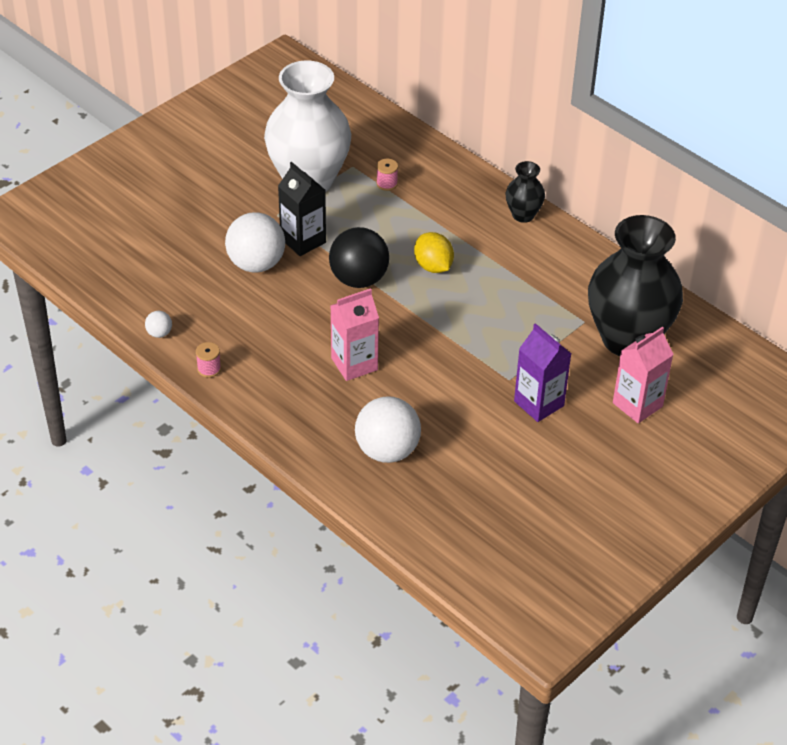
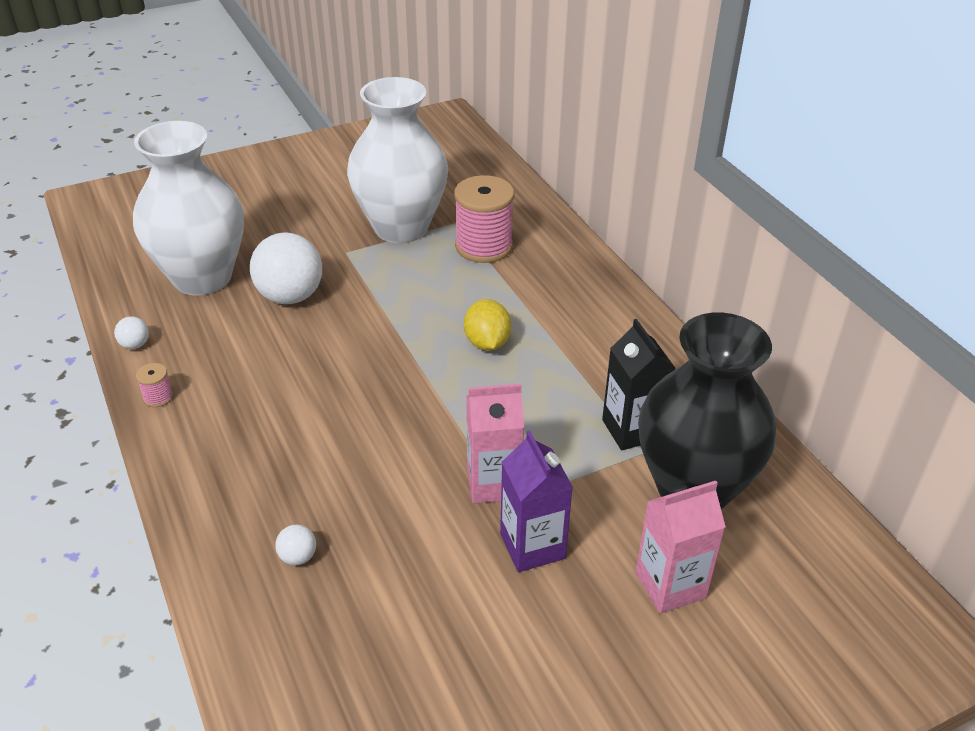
camera: 20 degrees right, 5 degrees down
black carton [278,162,326,256] -> black carton moved to [602,319,675,450]
black ball [329,227,389,288] -> none
pink carton [330,288,379,381] -> pink carton moved to [466,384,524,503]
white ball [355,396,421,463] -> white ball [275,525,316,565], size x0.44
pink spool [376,159,398,191] -> pink spool [454,175,514,263], size x2.32
black vase [506,161,545,223] -> none
none -> white vase [133,121,244,296]

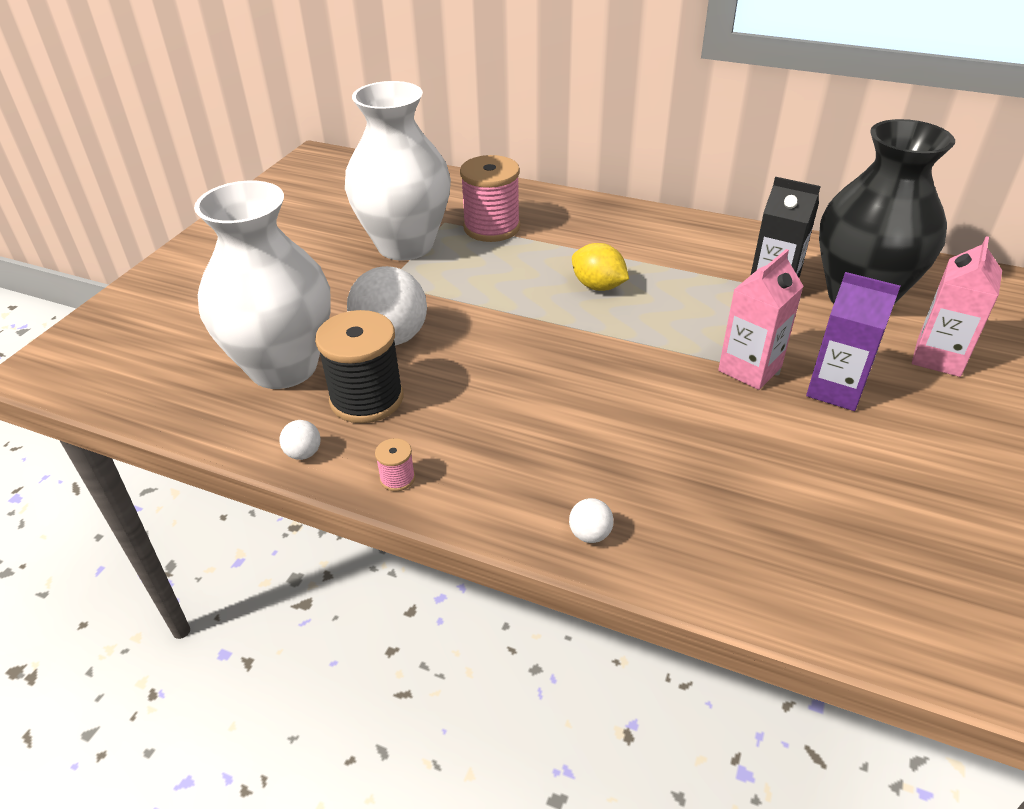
camera: 40 degrees left, 0 degrees up
white ball [275,525,316,565] -> white ball moved to [569,498,614,543]
none -> black spool [315,310,404,423]

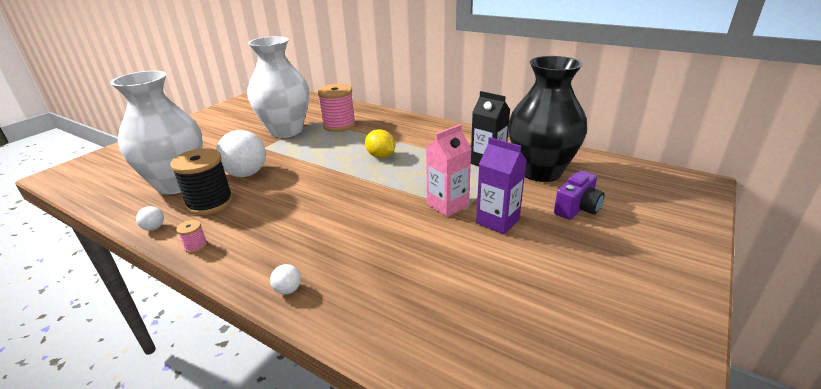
camera: 10 degrees right, 10 degrees down
pink carton [912,236,1002,377] -> purple camera [554,171,605,220]

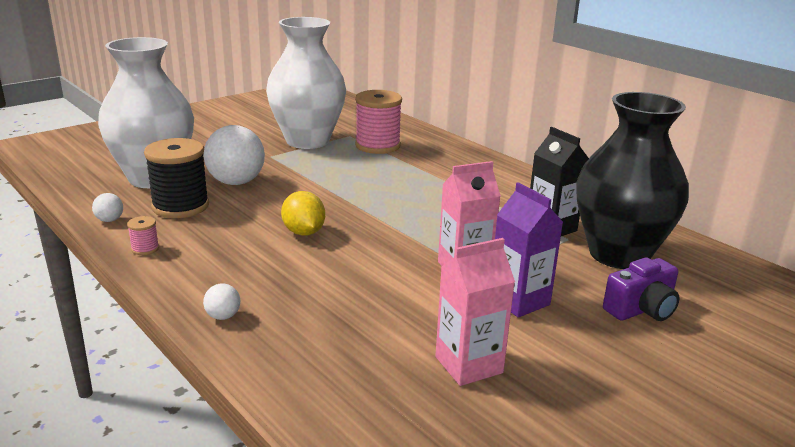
camera: 15 degrees right, 5 degrees down
yellow lemon [365,129,395,158] -> yellow lemon moved to [281,191,325,236]
none -> pink carton [435,238,515,386]

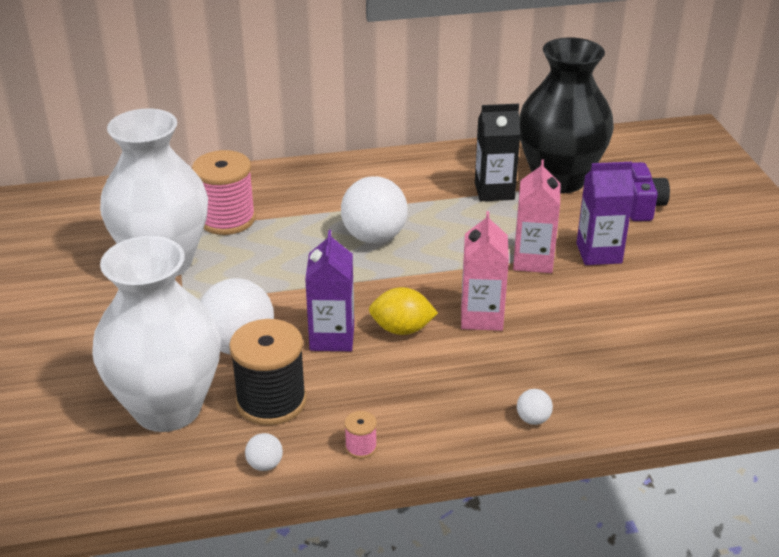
camera: 60 degrees left, 10 degrees up
pink carton [435,238,515,386] -> pink carton moved to [461,211,509,331]
none -> purple carton [305,230,354,351]
none -> white ball [341,176,408,244]

